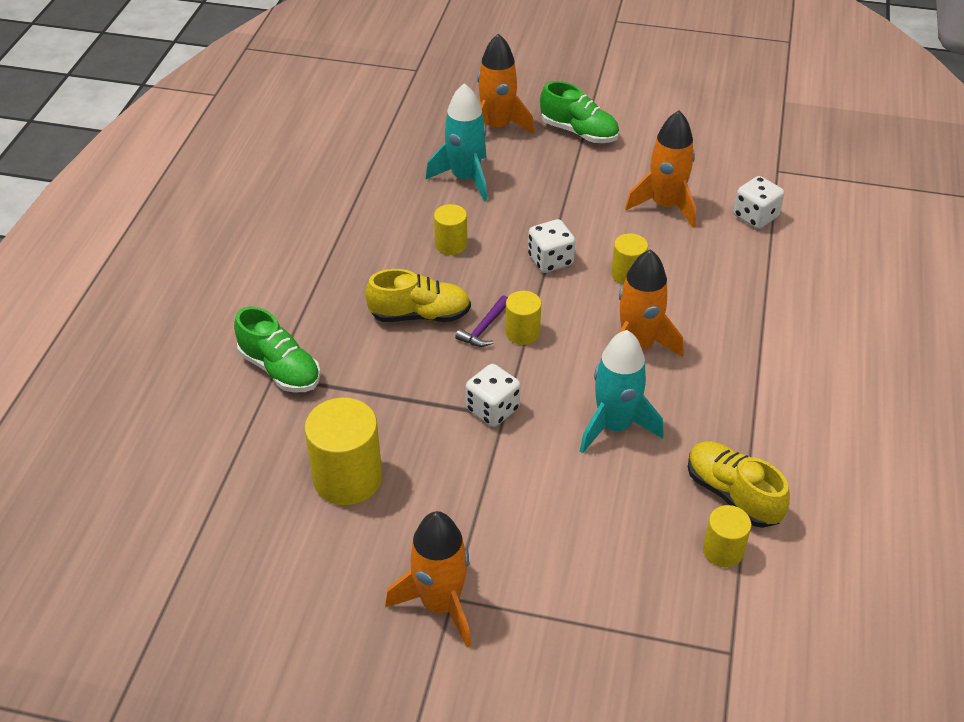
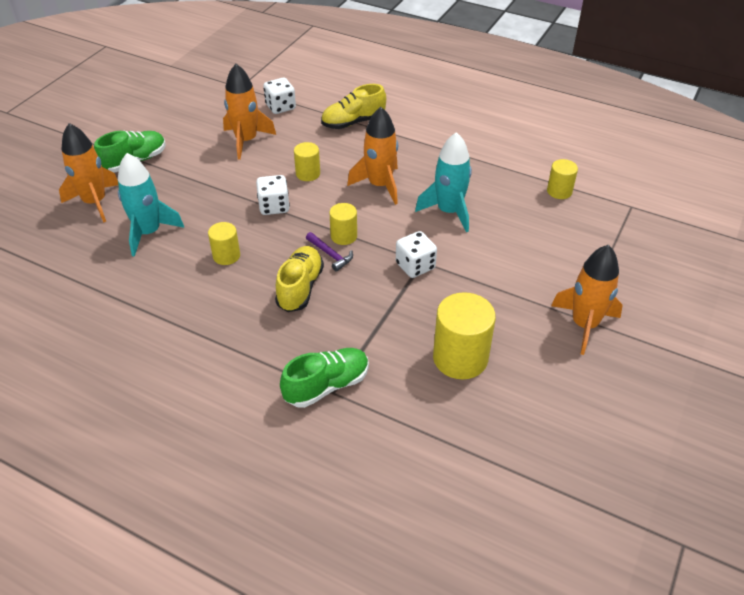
camera: 75 degrees left, 0 degrees up
yellow shoe [688,441,790,528] -> yellow shoe moved to [321,84,386,129]

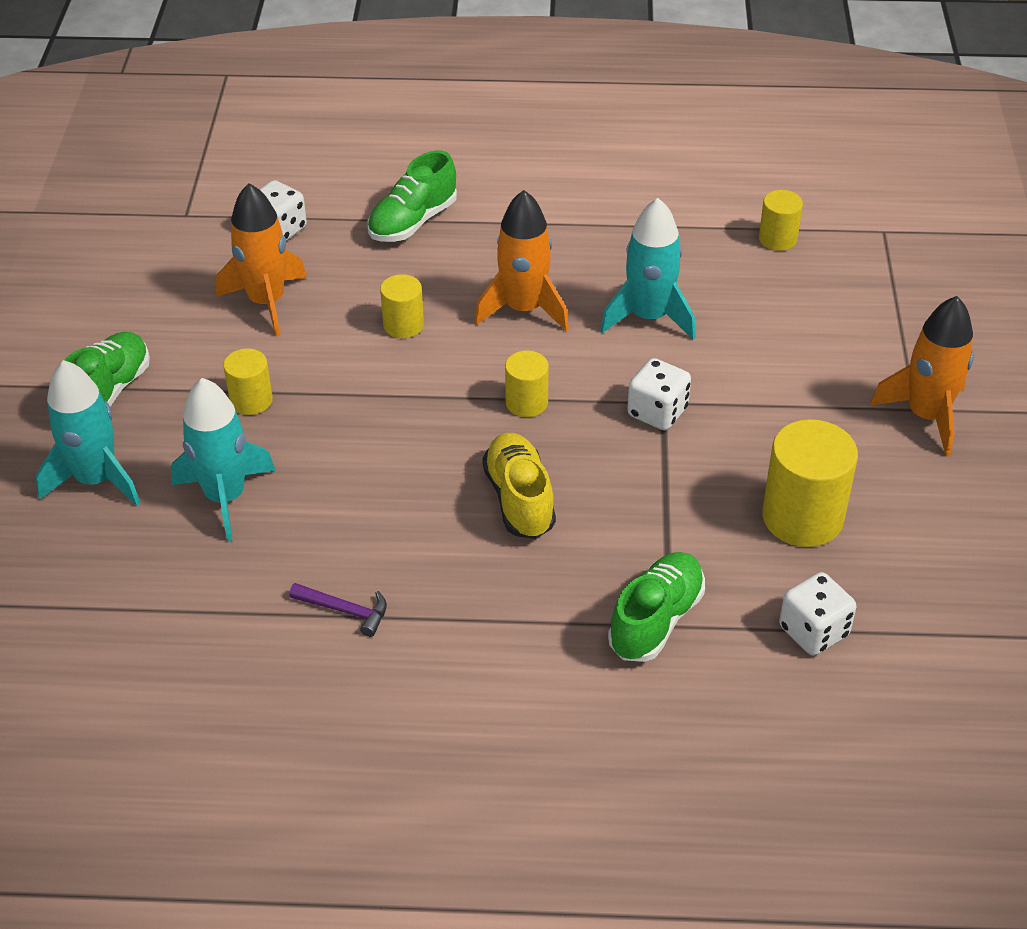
camera: 25 degrees left, 0 degrees up
orange rocket [59,123,118,223] -> turquoise rocket [36,360,141,506]
yellow cylinder [208,222,240,265] -> yellow cylinder moved to [223,348,273,415]
white dice [256,175,290,215] -> white dice moved to [779,572,856,656]
purple hammer [306,232,353,272] -> purple hammer moved to [289,583,387,637]
yellow shoe [321,84,386,129] -> green shoe [368,151,457,242]

